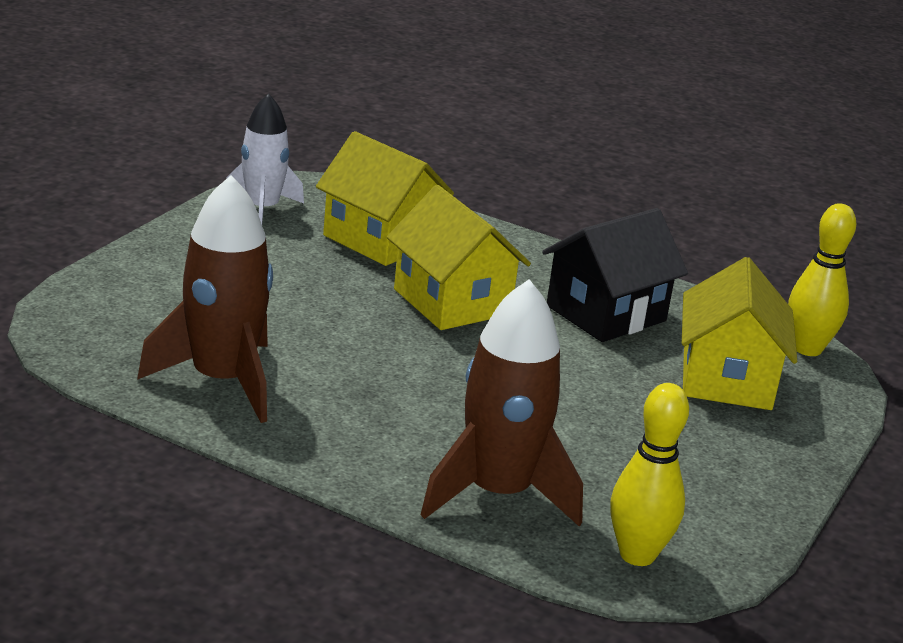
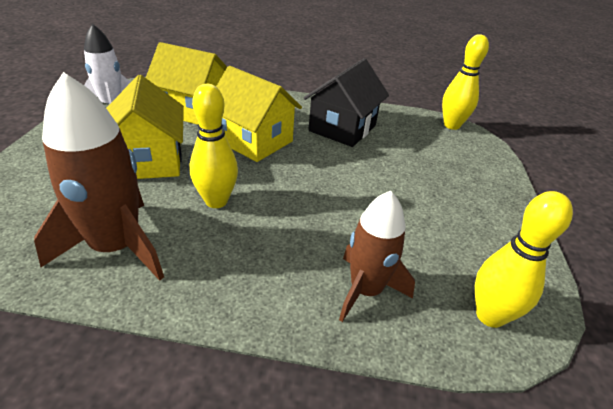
camera: 20 degrees left, 10 degrees up
brown rocket [421,279,583,526] -> brown rocket [339,191,415,322], size x0.67
yellow house [682,257,797,410] -> yellow house moved to [106,75,184,179]
none -> yellow bowling pin [190,84,238,208]

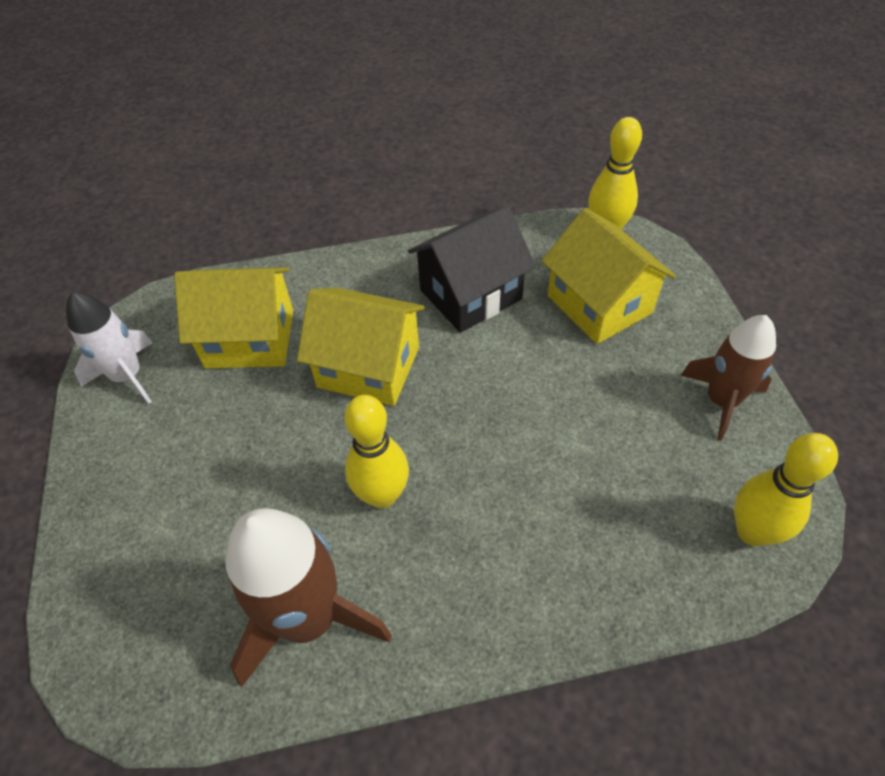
camera: 15 degrees left, 15 degrees up
yellow house [106,75,184,179] -> yellow house moved to [542,208,676,344]
black house [304,58,389,147] -> black house turned 45 degrees clockwise [408,206,536,333]
brown rocket [339,191,415,322] -> brown rocket moved to [680,315,776,441]

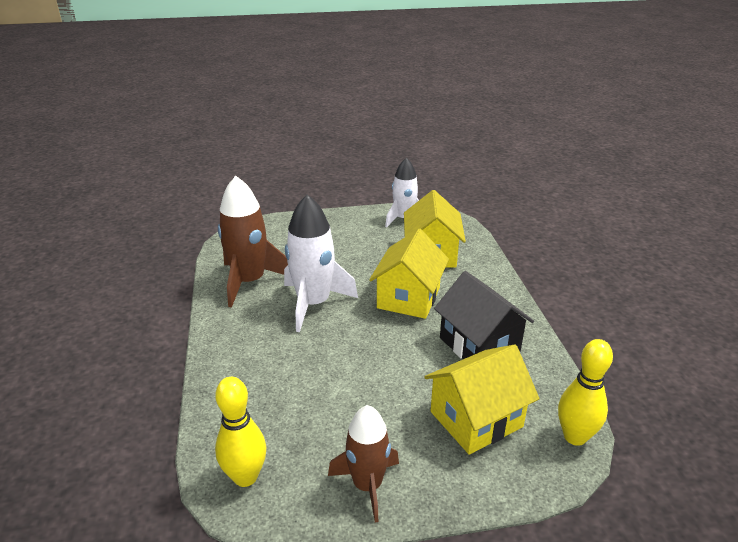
camera: 90 degrees right, 20 degrees down
yellow bowling pin [344,395,409,509] -> white rocket [284,195,358,332]

